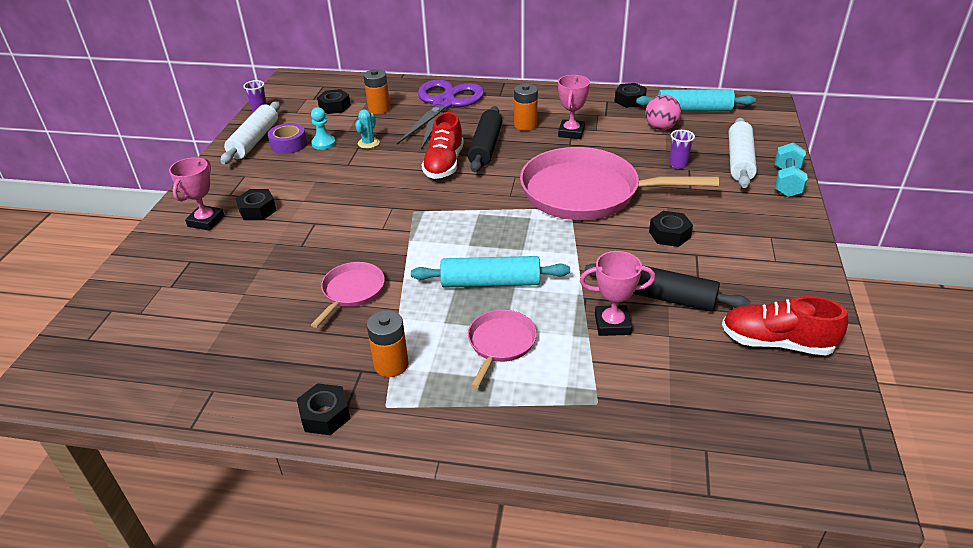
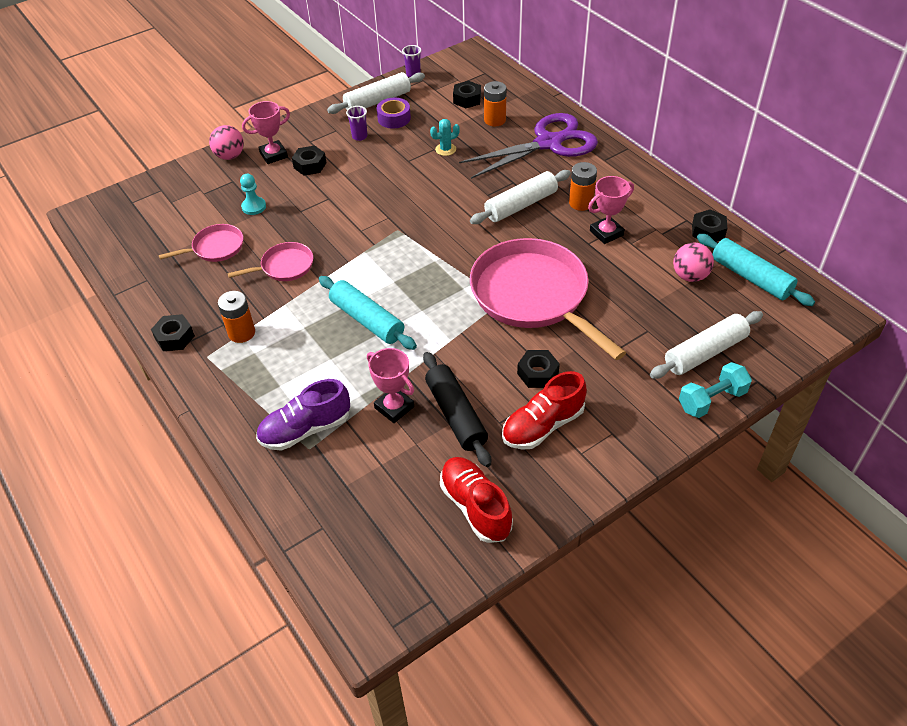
camera: 45 degrees right, 10 degrees up
turquoise pawn [311,107,336,150] -> turquoise pawn moved to [240,174,266,215]
red shoe [422,112,464,179] -> red shoe moved to [502,371,587,450]
black rolling pin [468,106,503,172] -> white rolling pin [470,170,571,224]
pink pan [468,309,537,389] -> pink pan moved to [159,224,244,262]
purple cup [669,130,695,169] -> purple cup moved to [346,106,367,141]
none -> pink ball [209,125,244,160]
none -> purple shoe [256,379,350,451]

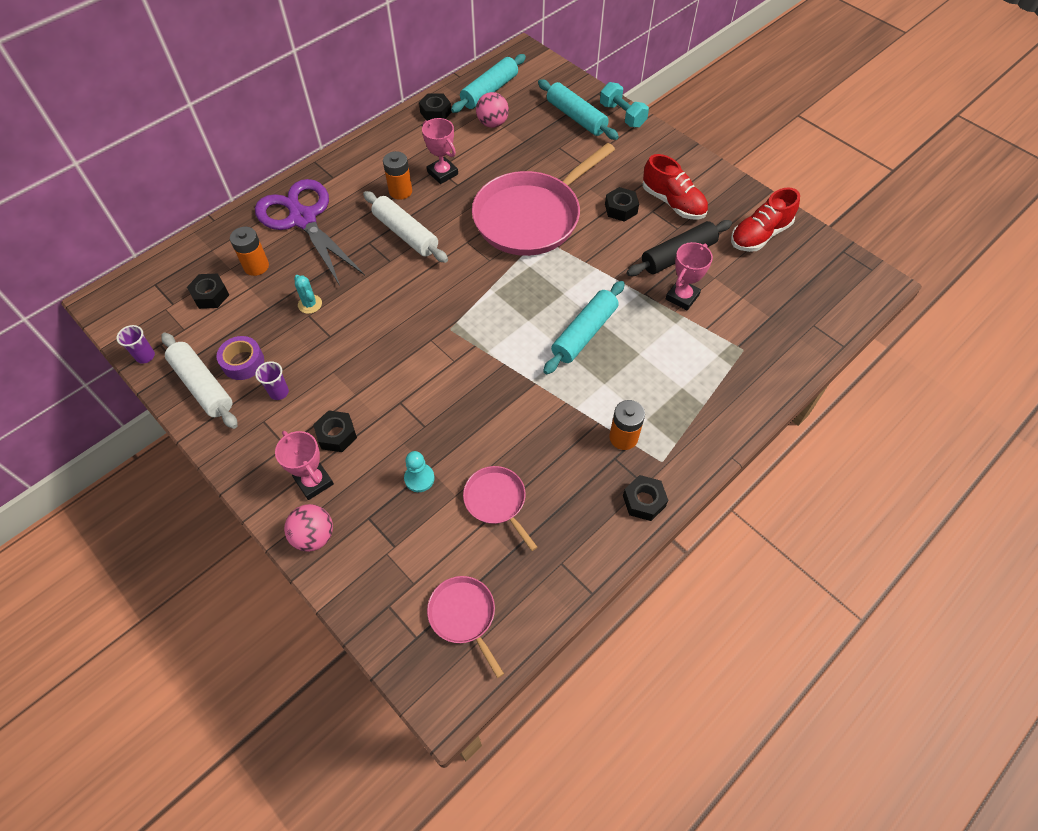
camera: 100 degrees left, 10 degrees up
pink pan [227,242,313,281] -> pink pan moved to [427,576,504,678]
purple shoe [256,379,350,451] -> none
white rolling pin [650,311,763,379] -> turquoise rolling pin [538,79,619,140]

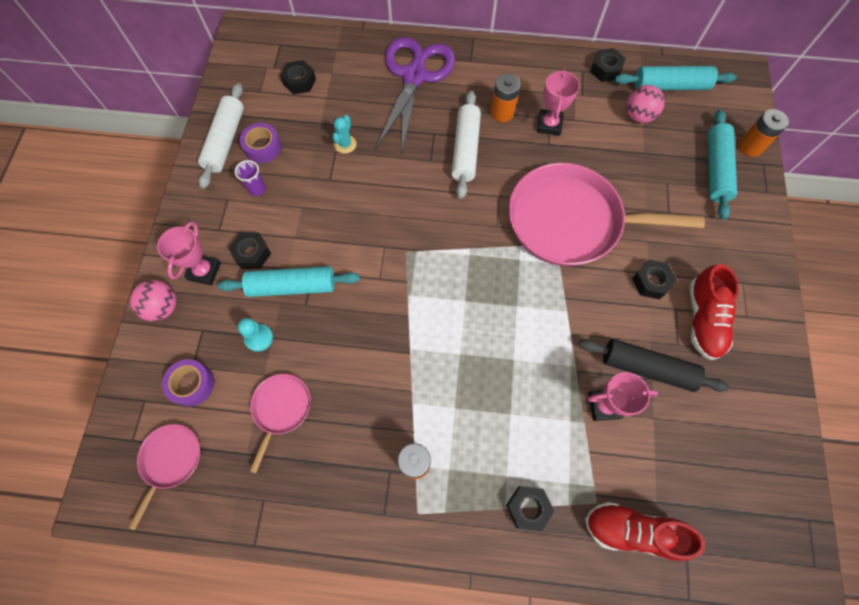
camera: 50 degrees right, 10 degrees up
purple cup [116,325,155,364] -> none
orange battery [230,227,269,276] -> orange battery moved to [738,109,789,157]
turquoise rolling pin [543,281,625,374] -> turquoise rolling pin moved to [218,266,360,297]
turquoise dumbbell [600,82,649,128] -> none
black nut [623,475,668,521] -> black nut moved to [506,486,554,531]
red shoe [731,187,800,252] -> red shoe moved to [585,502,706,561]
none -> purple tape [162,359,214,407]

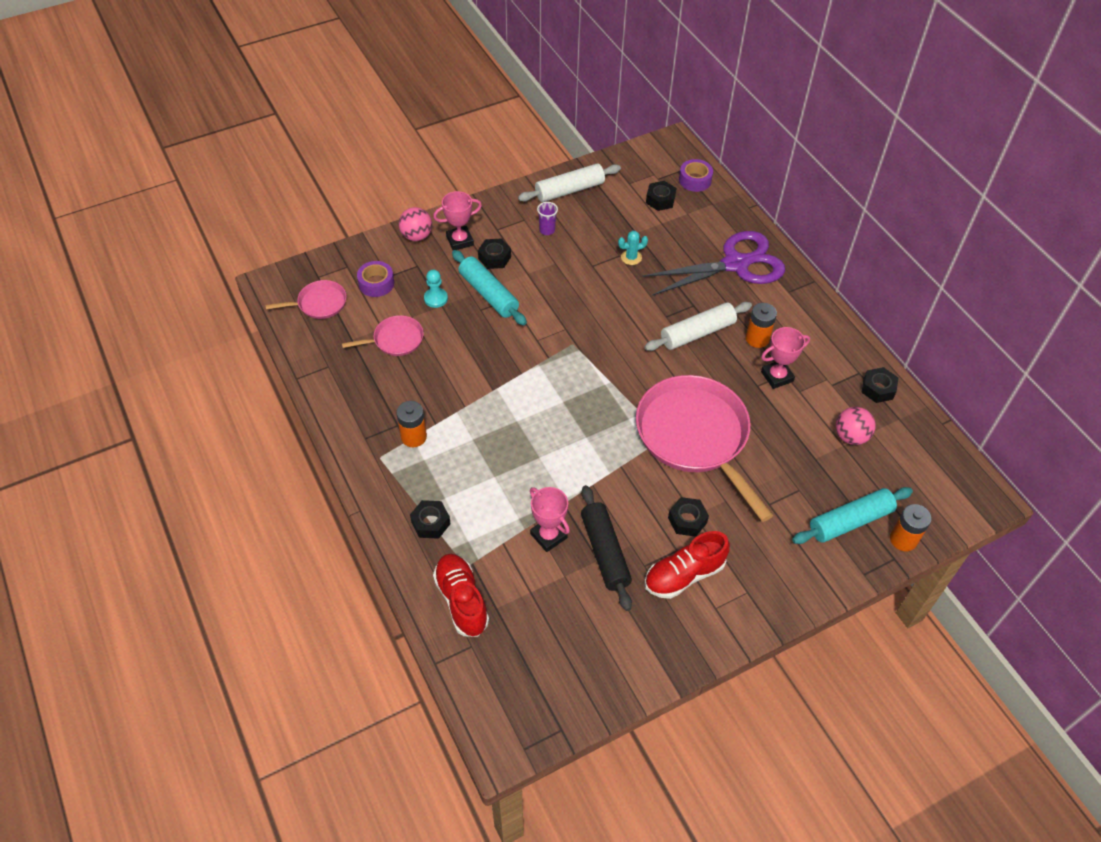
camera: 55 degrees right, 15 degrees down
purple tape [240,123,281,163] -> purple tape moved to [679,159,713,192]
turquoise rolling pin [615,66,737,90] -> none

